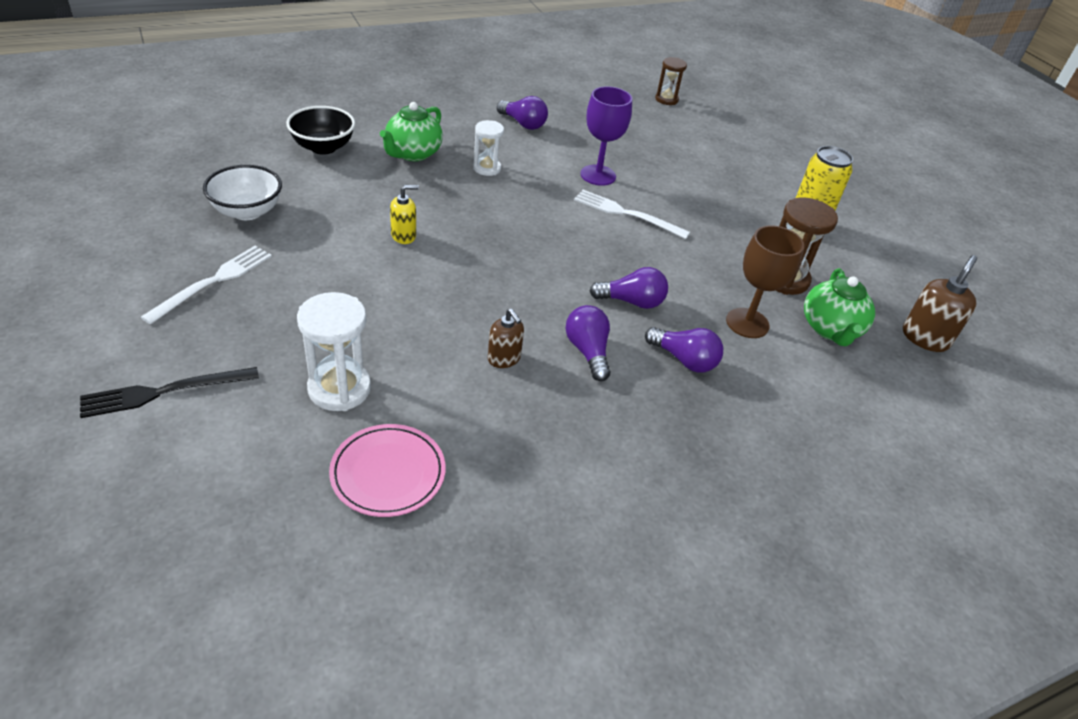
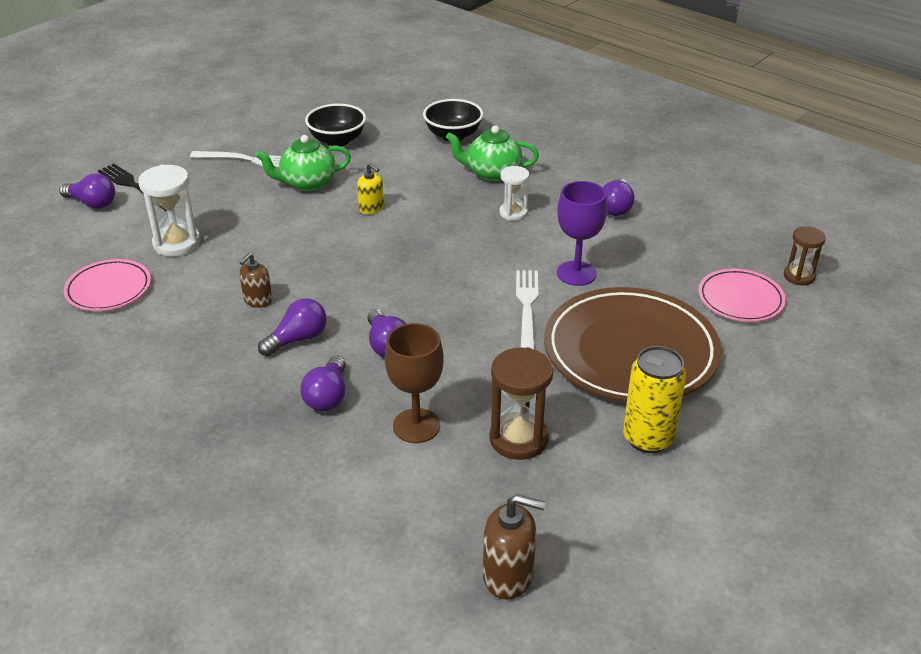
camera: 70 degrees right, 5 degrees down
white bowl [203,165,282,220] -> black bowl [305,103,366,146]
green teapot [804,268,875,346] -> green teapot moved to [255,135,351,191]
none -> purple light bulb [59,173,115,209]
none -> brown plate [544,287,721,402]
none -> pink plate [698,269,786,322]

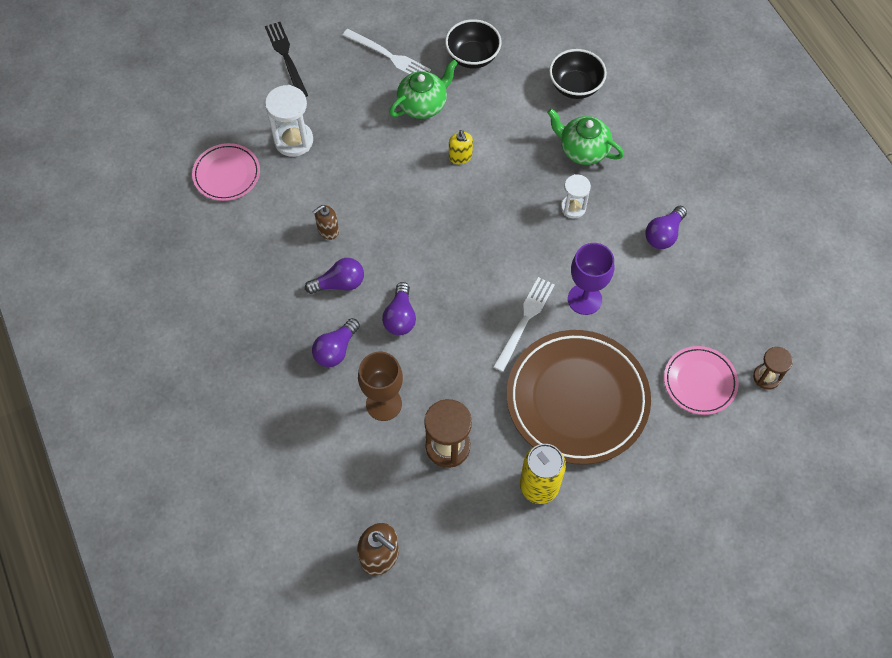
camera: 25 degrees right, 25 degrees up
purple light bulb [59,173,115,209] -> none
green teapot [255,135,351,191] -> green teapot turned 135 degrees clockwise [389,59,458,119]

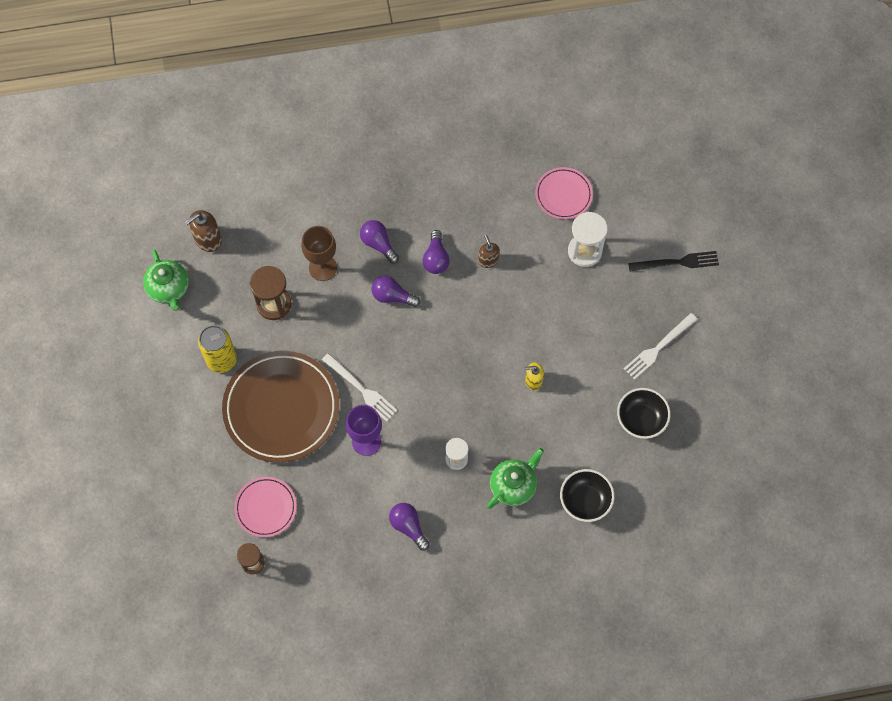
camera: 105 degrees right, 5 degrees up
green teapot [389,59,458,119] -> green teapot moved to [143,250,189,311]

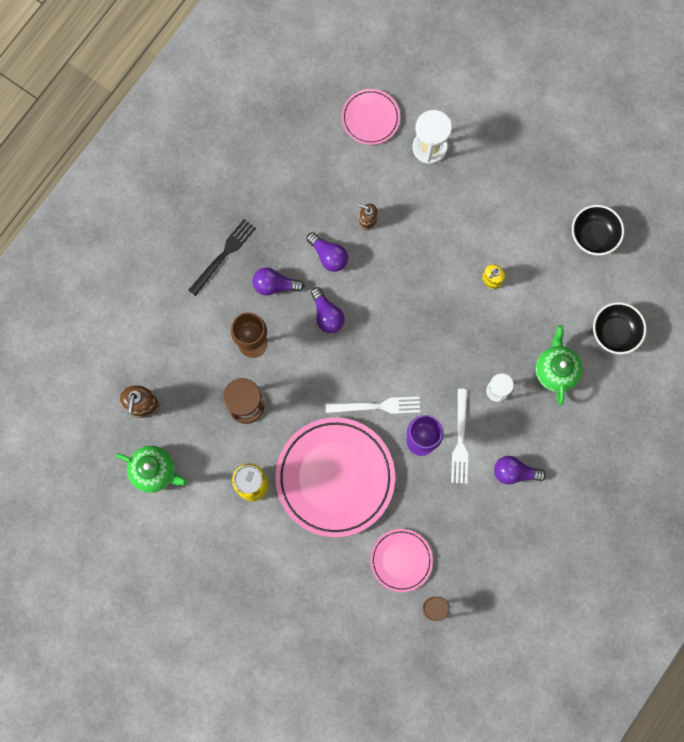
camera: 45 degrees left, 10 degrees up
brown plate [222,351,339,463] -> pink plate [275,418,395,537]
purple light bulb [372,276,420,307] -> purple light bulb turned 90 degrees counterclockwise [311,287,345,333]
white fork [624,313,698,380] -> white fork moved to [451,389,468,484]
black fork [628,251,719,271] -> black fork moved to [188,219,256,296]

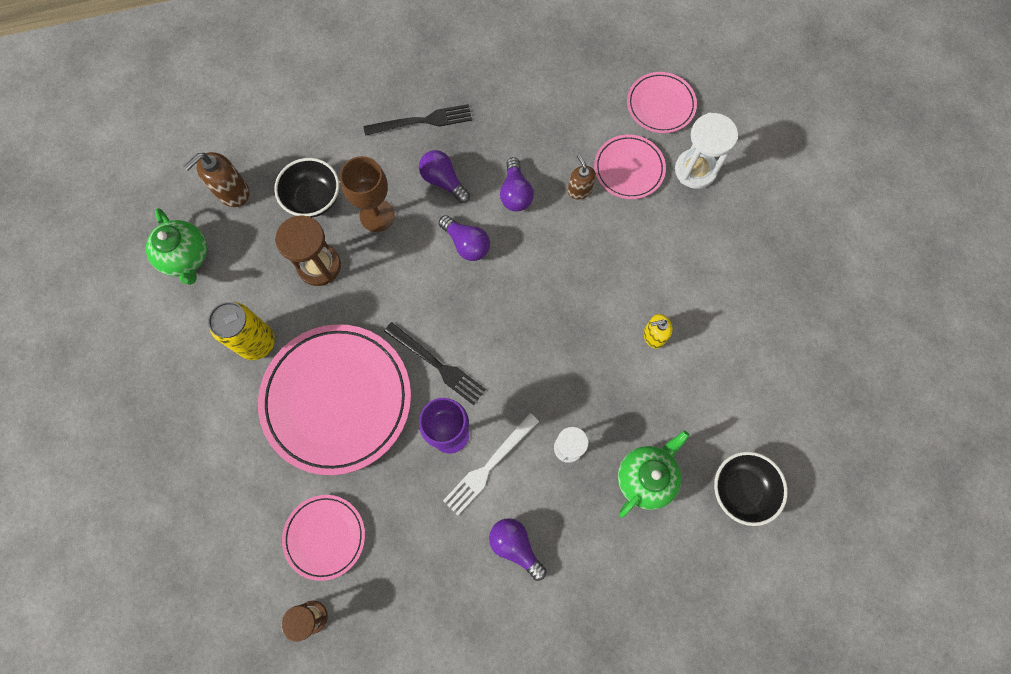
camera: 40 degrees right, 5 degrees down
purple light bulb [311,287,345,333] -> purple light bulb turned 60 degrees counterclockwise [439,215,490,261]
white fork [326,397,420,414] -> black fork [384,322,486,405]
black bowl [572,205,624,256] -> black bowl moved to [274,158,339,218]
none -> pink plate [594,135,666,199]

